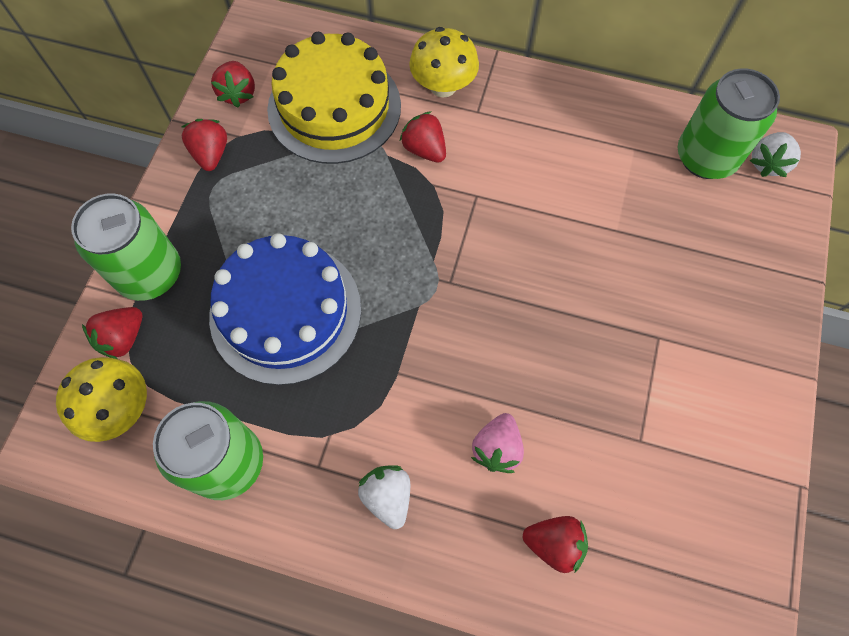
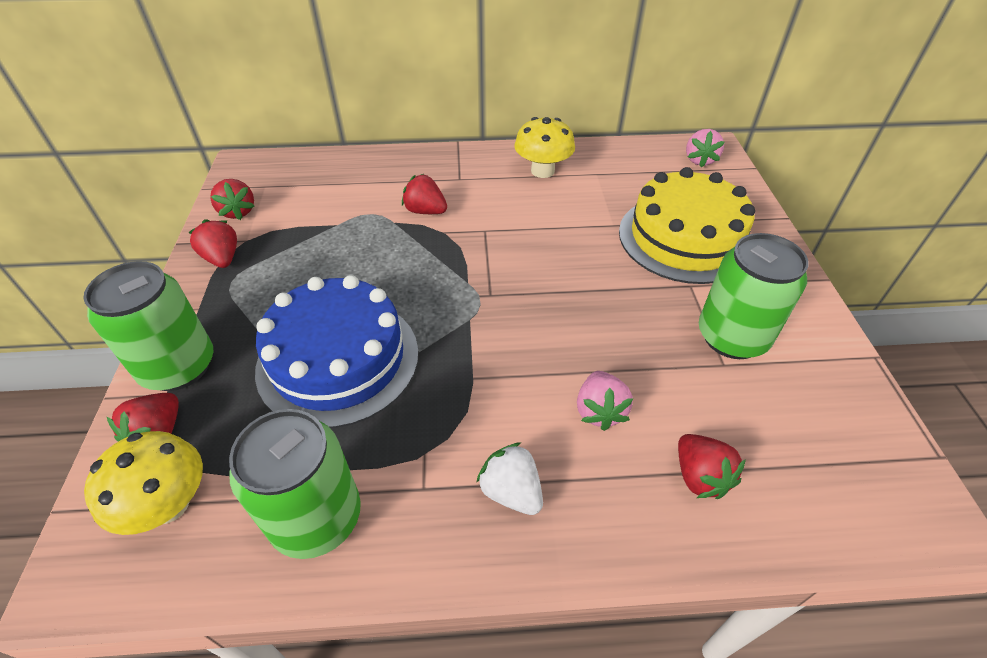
camera: 20 degrees left, 20 degrees down
yellow cake [267,32,401,164] -> yellow cake moved to [619,167,755,284]
yellow mushroom [409,27,479,98] -> yellow mushroom moved to [514,117,575,178]
red strawberry [523,516,588,573] -> red strawberry turned 75 degrees clockwise [678,434,746,499]
green can [678,68,780,179] -> green can moved to [699,233,809,359]
white strawberry [750,132,801,177] -> pink strawberry [686,129,724,168]

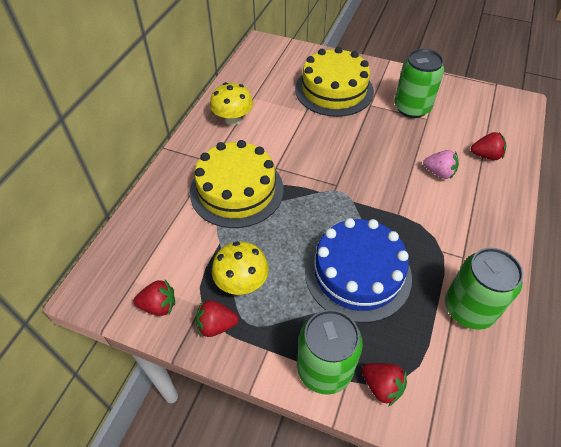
camera: 65 degrees left, 5 degrees up
yellow mushroom [84,431,203,535] -> yellow mushroom moved to [212,241,269,295]
red strawberry [402,174,447,214] -> yellow cake [190,140,284,228]
white strawberry [476,442,543,515] -> none
pink strawberry [686,129,724,168] -> none

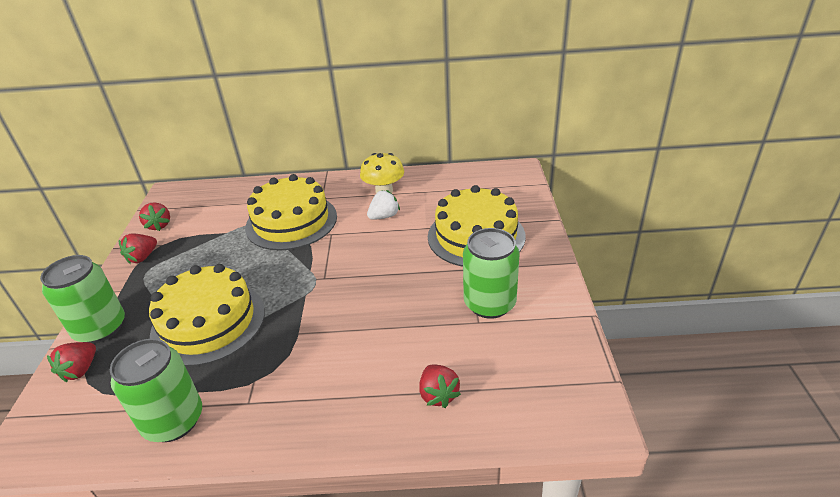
camera: 70 degrees right, 15 degrees down
red strawberry [196,300,239,337] -> red strawberry turned 120 degrees counterclockwise [119,233,157,264]
yellow mushroom [212,241,269,295] -> none
blue cake [305,218,412,323] -> yellow cake [149,264,265,366]
pink strawberry [423,150,459,179] -> none
none -> white strawberry [367,190,400,220]

